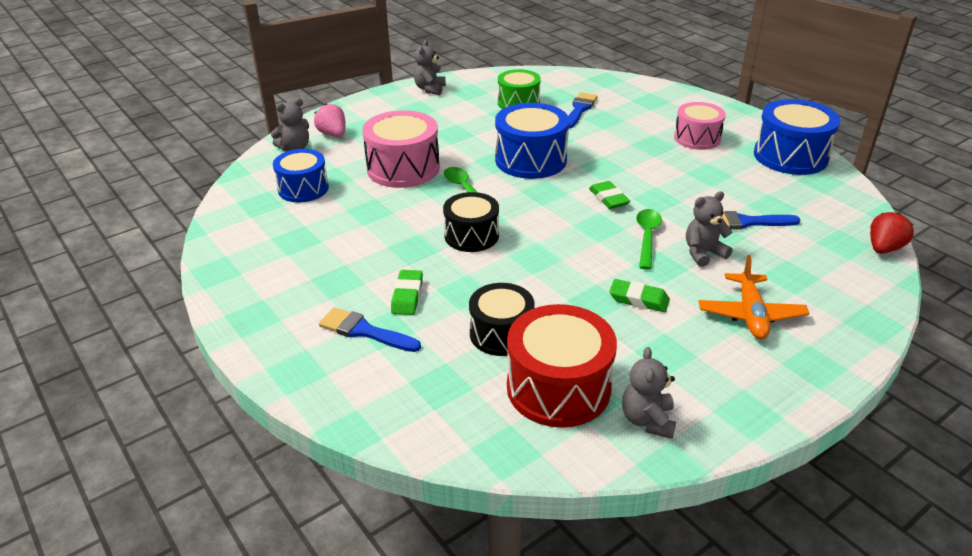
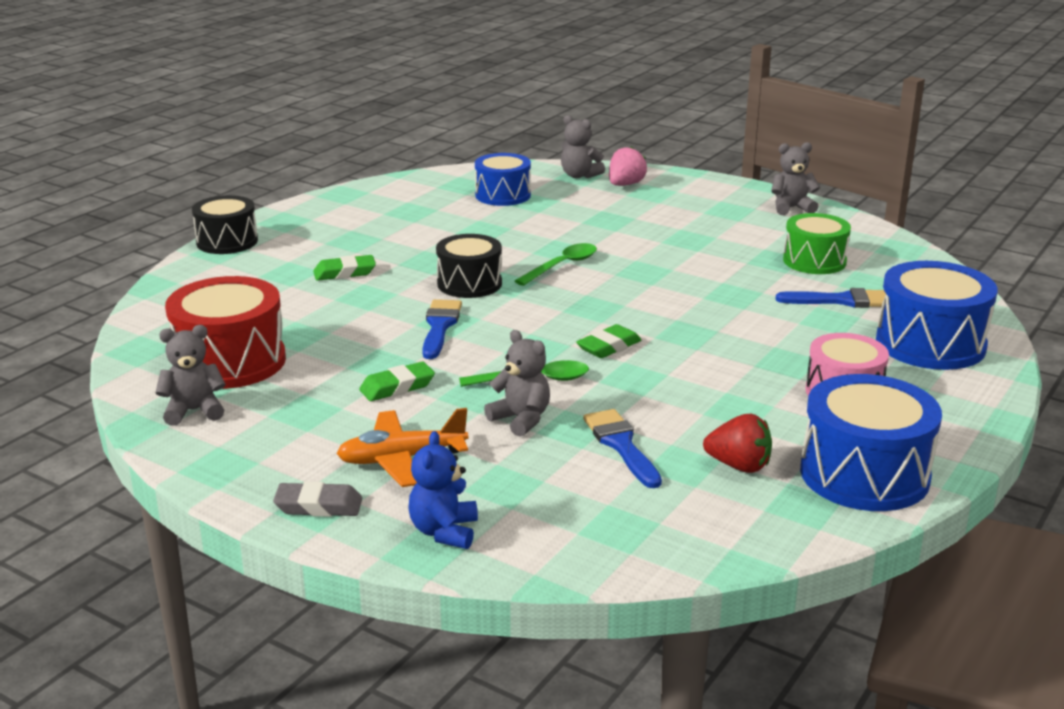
camera: 70 degrees right, 10 degrees down
blue brush [319,307,421,352] -> blue brush moved to [422,299,462,359]
pink drum [362,110,440,188] -> none
black drum [469,283,535,356] -> black drum moved to [192,195,258,254]
blue drum [495,103,569,179] -> blue drum moved to [876,261,997,370]
green eraser [609,279,670,312] -> green eraser turned 60 degrees clockwise [359,362,435,401]
red strawberry [870,212,914,254] -> red strawberry moved to [703,414,772,473]
none -> grey eraser [273,481,362,517]
none -> blue teddy bear [408,431,478,549]

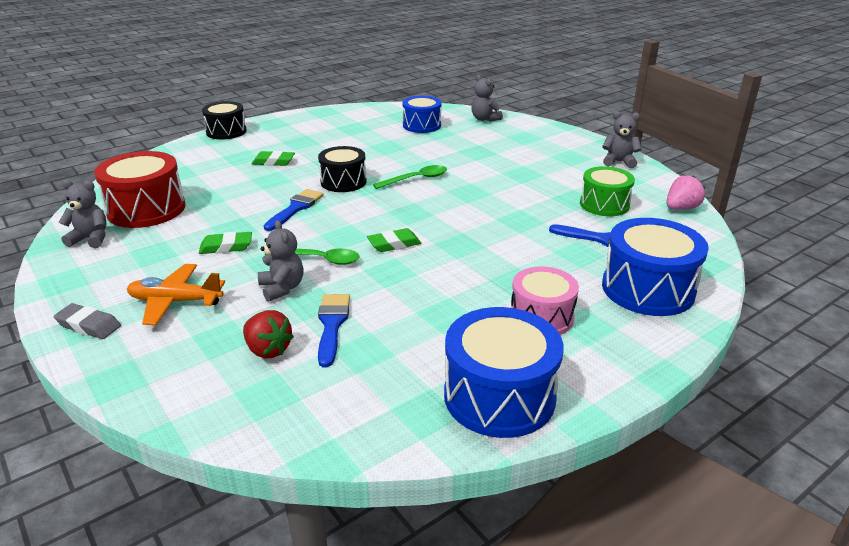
camera: 20 degrees right, 5 degrees up
blue teddy bear [408,431,478,549] -> none
pink strawberry [609,147,647,186] -> pink strawberry moved to [666,175,705,210]
red strawberry [703,414,772,473] -> red strawberry moved to [243,310,294,359]

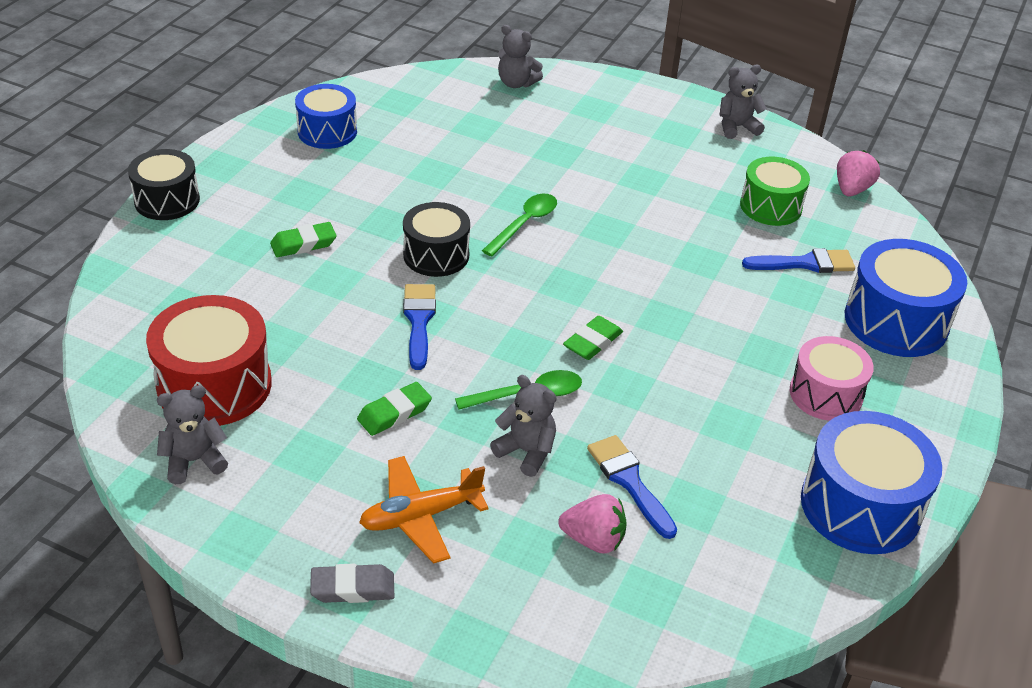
camera: 30 degrees left, 10 degrees up
red strawberry [243,310,294,359] -> pink strawberry [558,494,627,553]
blue drum [403,96,442,133] -> blue drum moved to [295,84,357,149]

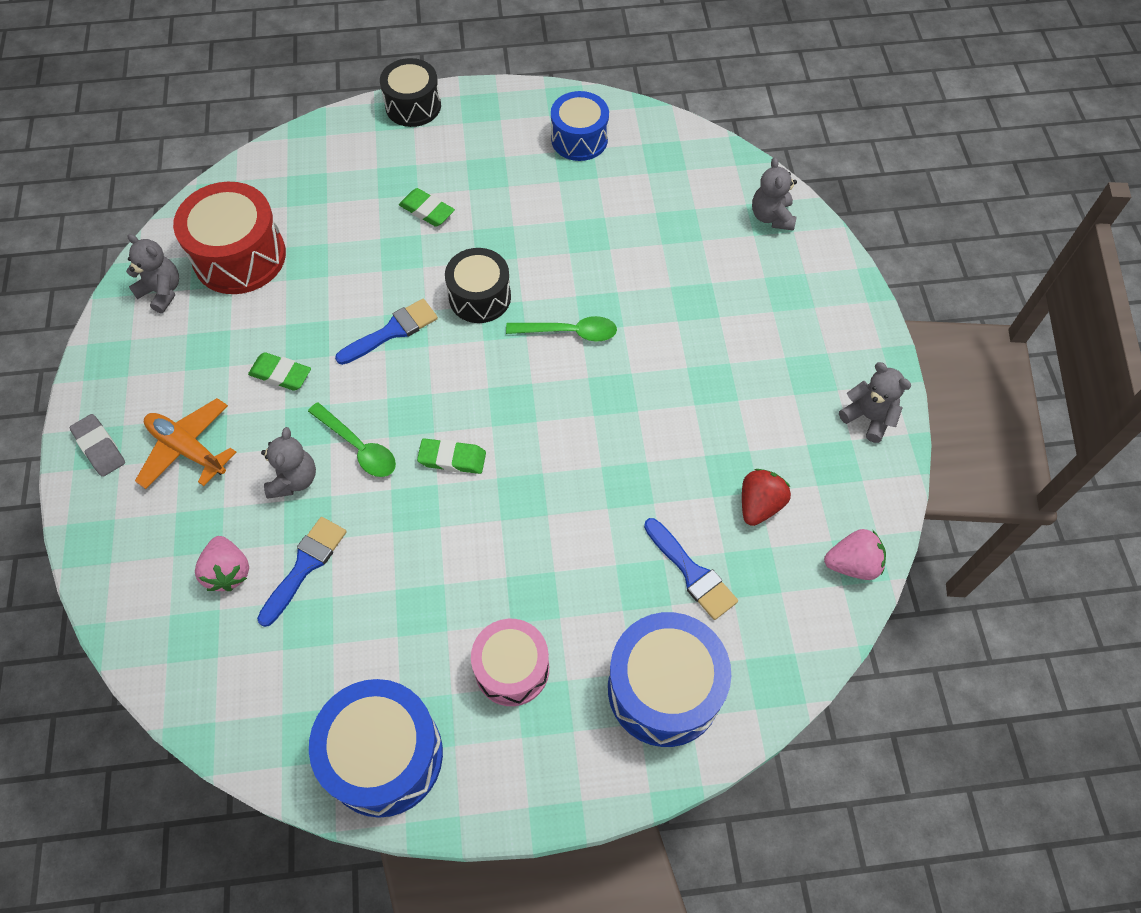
camera: 60 degrees right, 20 degrees up
green drum [740,157,810,226] -> red strawberry [742,469,791,526]

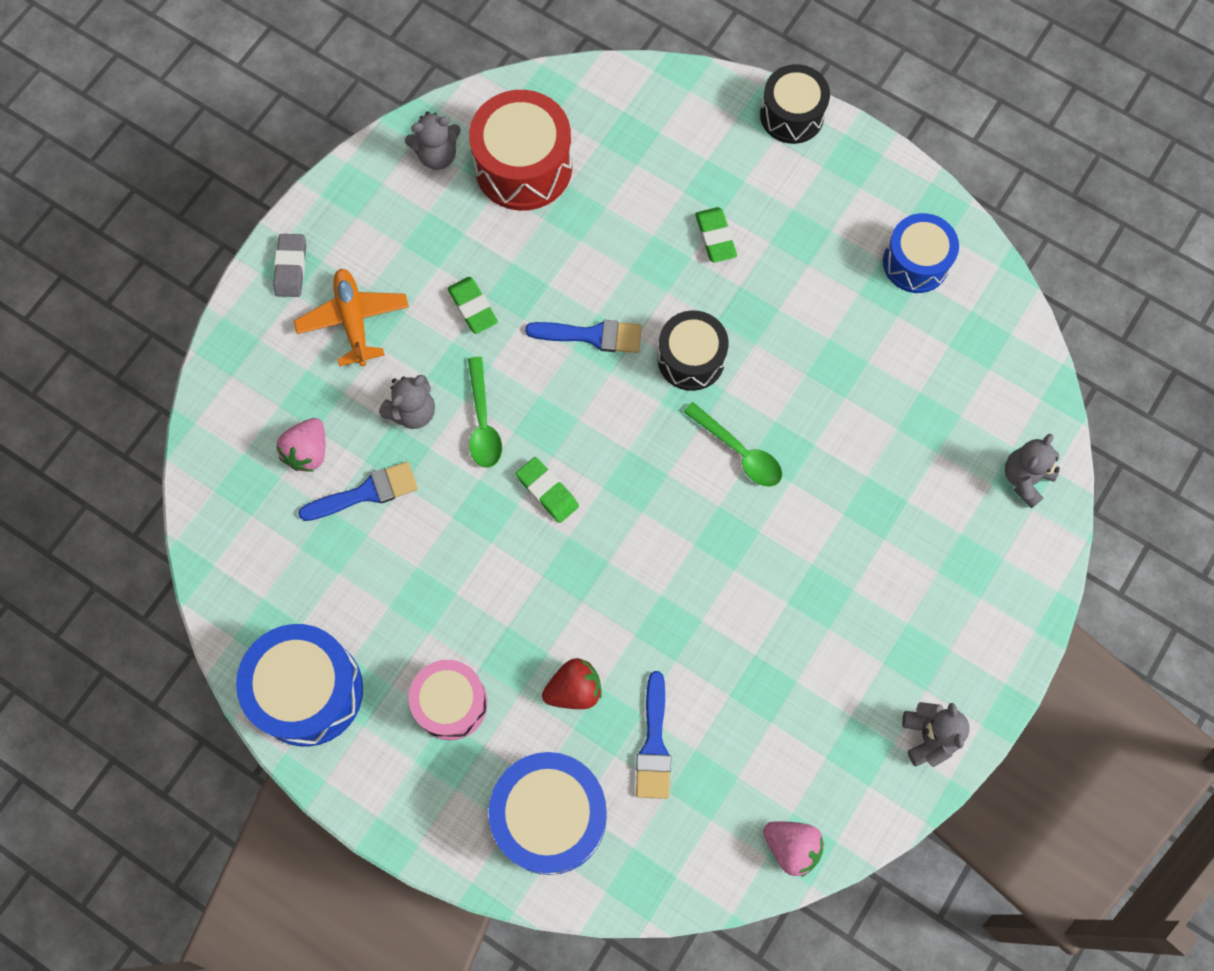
camera: 40 degrees right, 10 degrees up
grey teddy bear [126,234,179,313] -> grey teddy bear turned 90 degrees clockwise [405,111,461,170]
red strawberry [742,469,791,526] -> red strawberry moved to [542,658,602,709]

